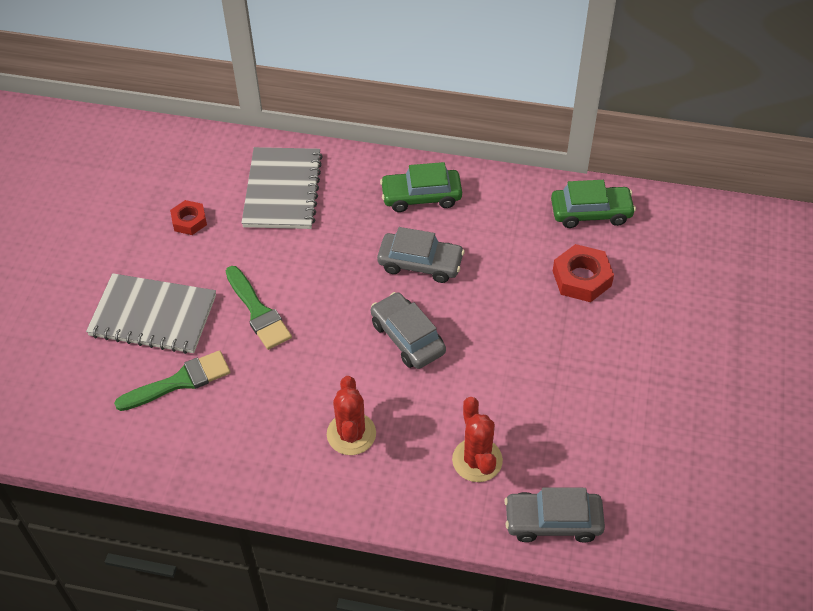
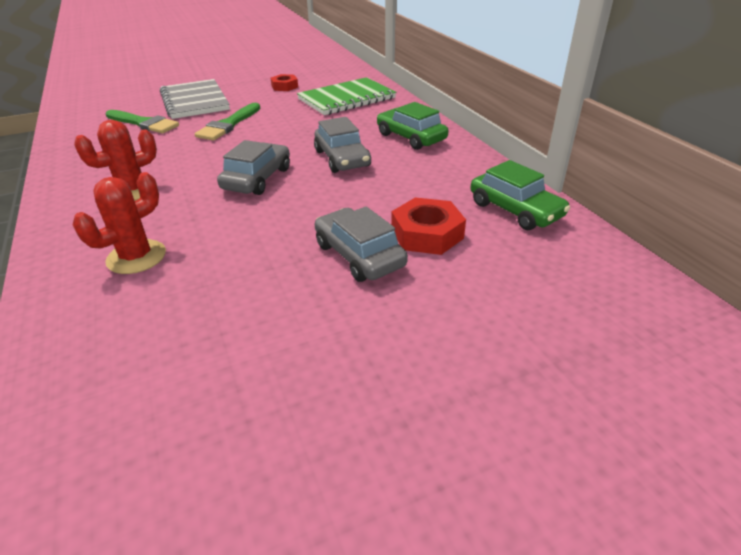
camera: 55 degrees right, 15 degrees down
grey notebook [241,147,323,229] -> green notebook [297,77,396,115]
grey car [504,488,605,543] -> grey car moved to [315,207,408,282]

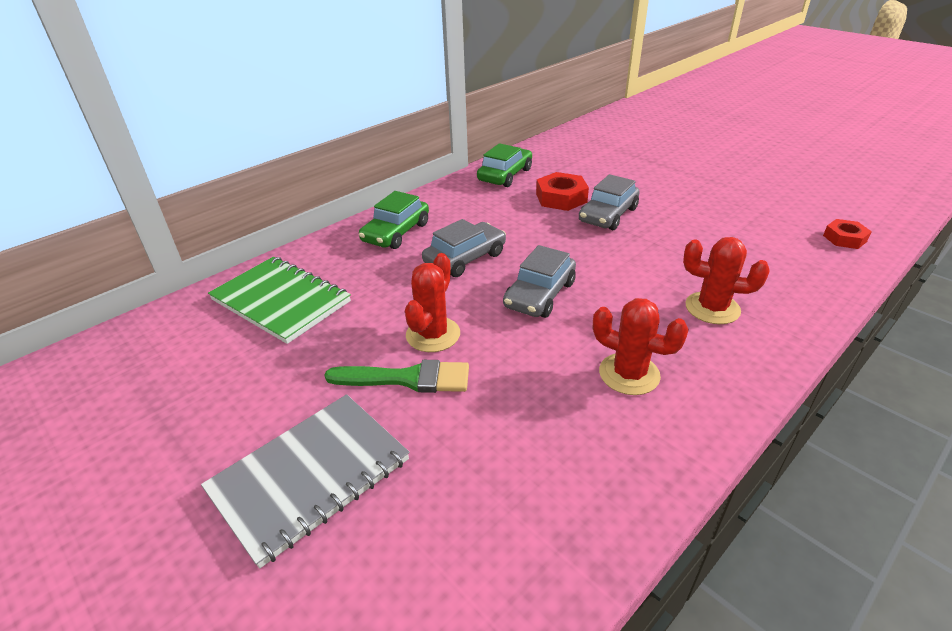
camera: 110 degrees left, 0 degrees up
green brush [105,110,179,133] -> none
grey car [217,140,290,195] -> grey car turned 60 degrees counterclockwise [503,245,576,318]
red nut [271,74,298,91] -> red nut moved to [823,219,872,249]
none -> red cactus [405,253,460,352]

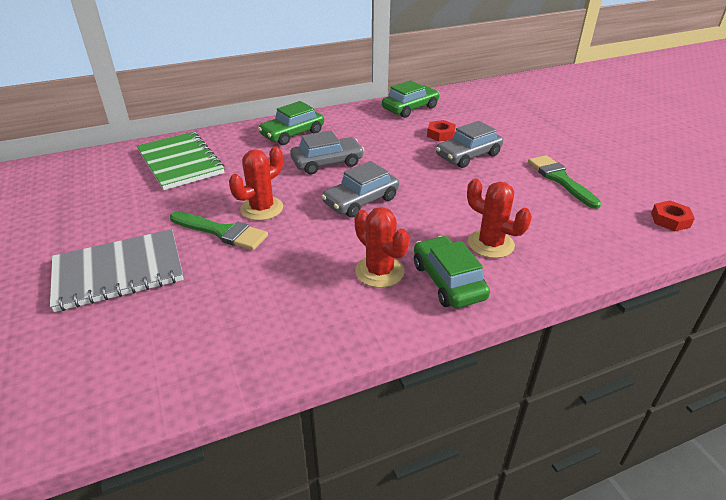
camera: 20 degrees right, 0 degrees up
red nut [536,172,589,211] -> red nut [427,120,456,142], size x0.65
none -> green car [414,236,490,308]
none -> green brush [528,155,602,209]

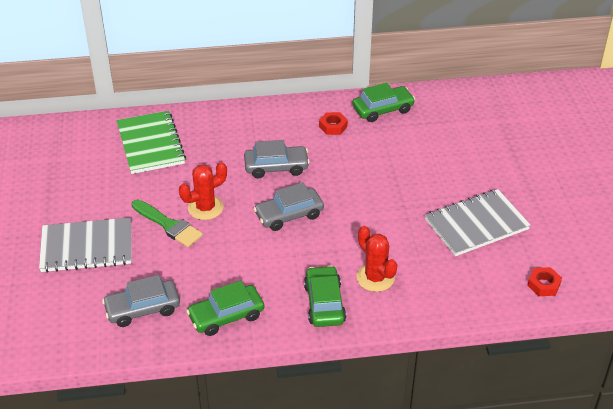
camera: 15 degrees right, 5 degrees up
green car [258,101,324,145] -> green car moved to [186,280,264,336]
red cactus [354,207,410,288] -> none
red nut [427,120,456,142] -> red nut moved to [319,112,348,135]
grey car [436,121,503,168] -> grey car moved to [102,275,180,327]
green brush [528,155,602,209] -> grey notebook [425,189,531,256]

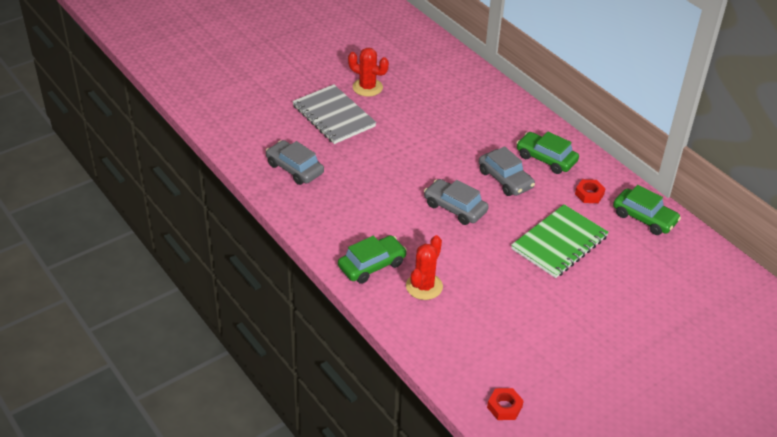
camera: 60 degrees right, 0 degrees up
green notebook [117,111,186,174] -> green notebook moved to [511,204,609,278]
green brush [131,199,203,247] -> none
red cactus [179,162,227,220] -> red cactus moved to [348,48,389,97]
green car [186,280,264,336] -> green car moved to [517,132,579,174]
grey notebook [425,189,531,256] -> none

